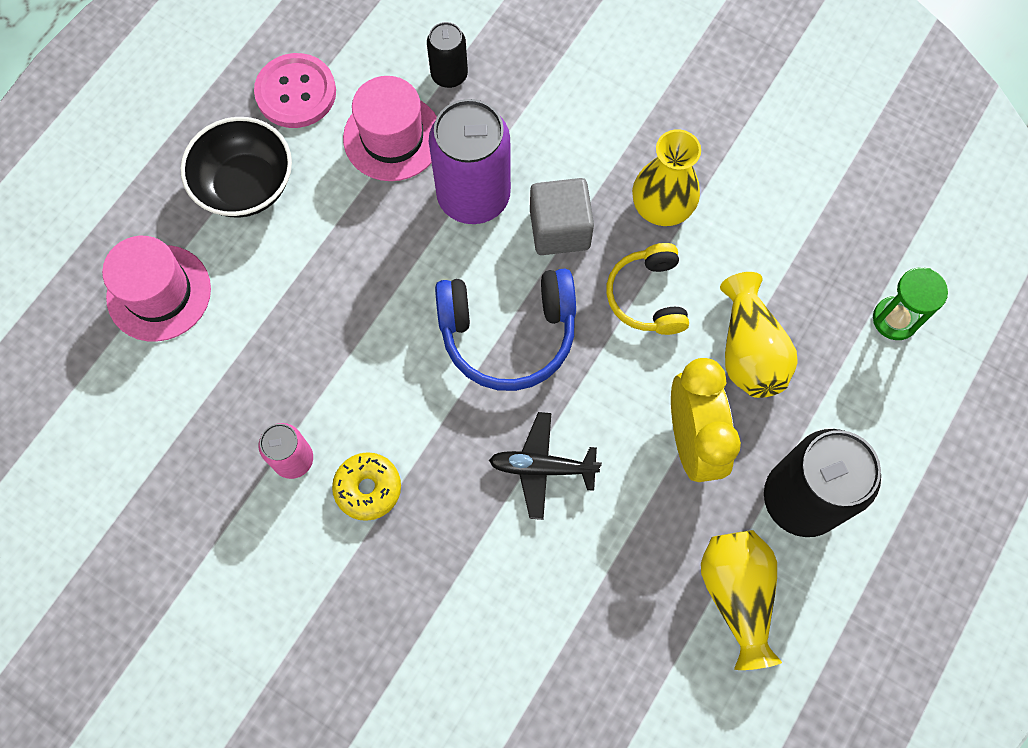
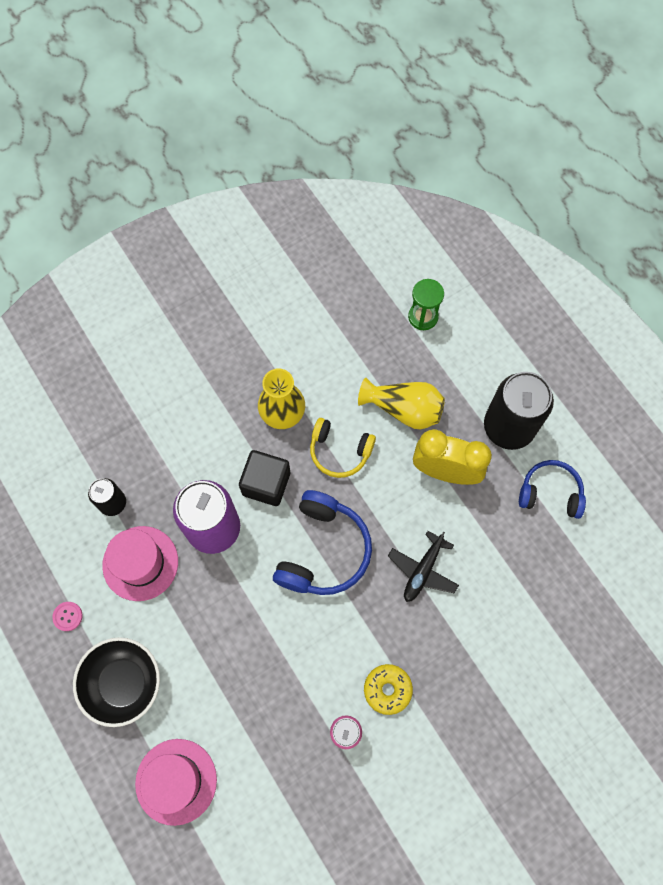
camera: 65 degrees left, 0 degrees up
pink button [254,53,336,128] -> pink button [52,602,83,631], size x0.46
grey cube [530,178,594,255] -> black cube [239,450,290,506]
yellow vase [701,530,782,670] -> blue headphones [519,460,586,519]

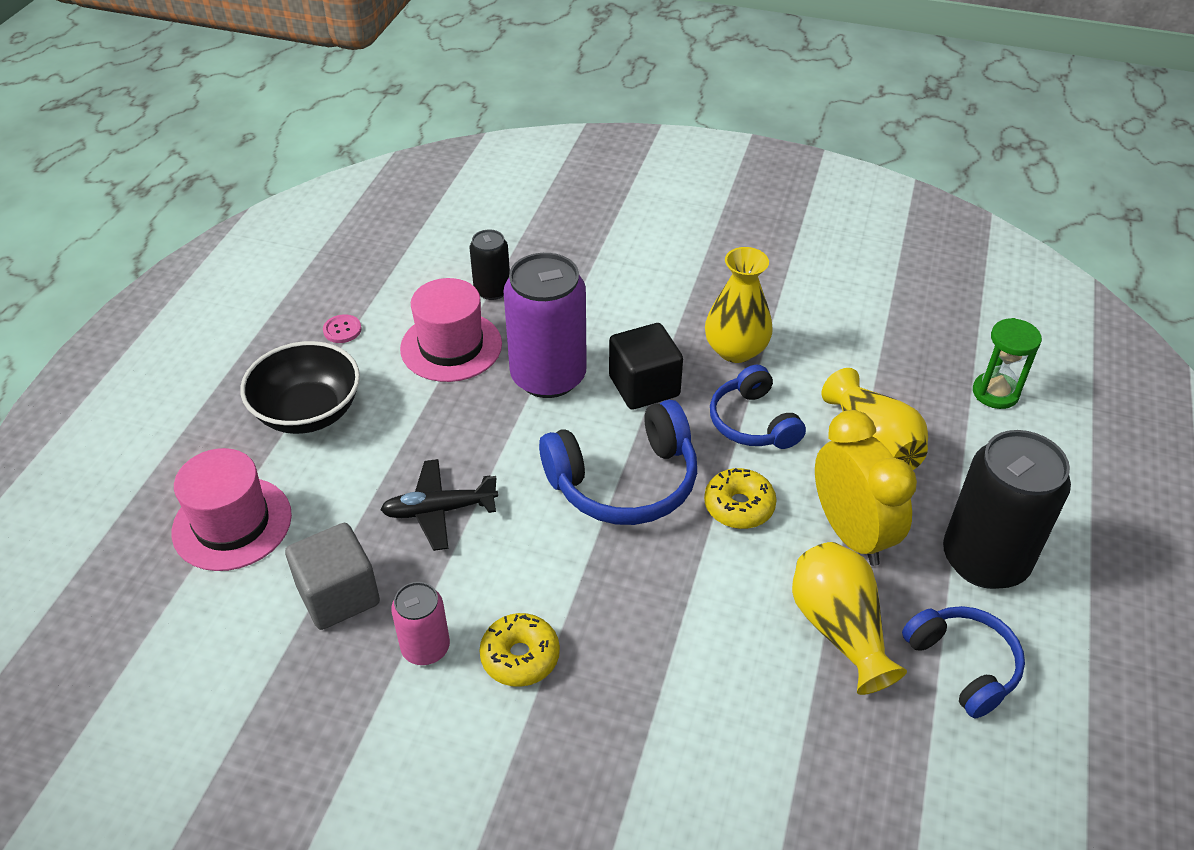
camera: 50 degrees right, 25 degrees down
yellow headphones [310,418,376,478] -> blue headphones [710,365,806,449]
black plane [388,531,459,602] -> black plane moved to [380,459,498,551]
none -> grey cube [285,523,380,630]
none -> yellow donut [704,468,777,529]
none -> yellow vase [792,542,907,695]

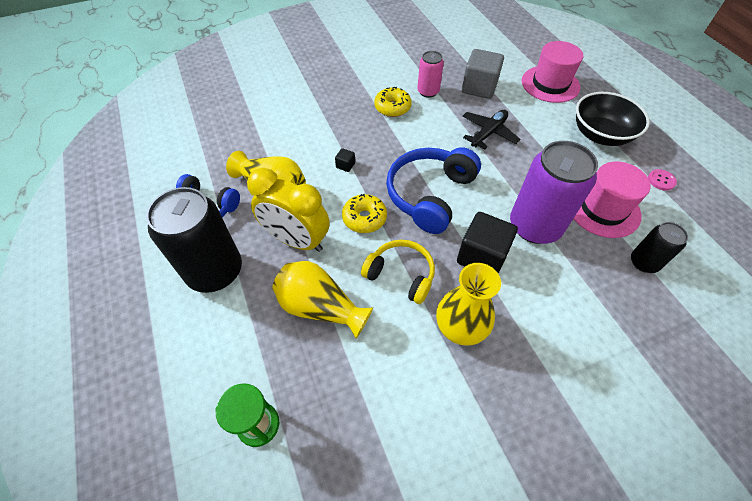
camera: 140 degrees right, 10 degrees up
blue headphones [710,365,806,449] -> yellow headphones [361,240,435,304]
none -> black cube [335,148,355,172]

